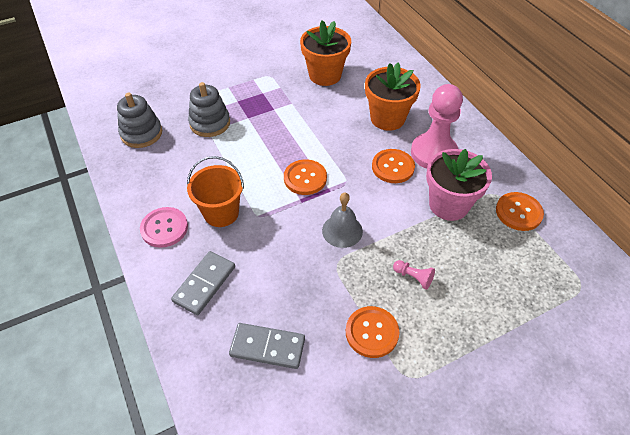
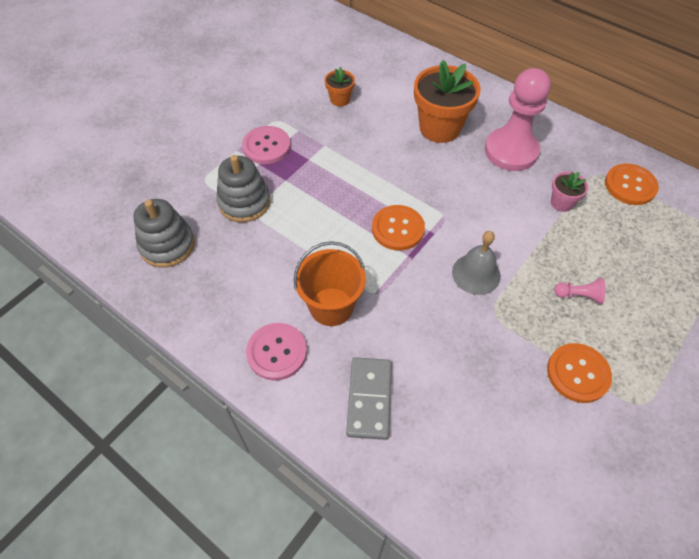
camera: 25 degrees left, 5 degrees up
grey domino [229,323,305,369] -> none
orange flower pot [300,20,351,86] -> orange flower pot [325,67,355,106], size x0.50
orange button [372,149,415,183] -> none
pink flower pot [426,149,492,221] -> pink flower pot [551,171,589,212], size x0.50
none -> pink button [242,126,291,164]

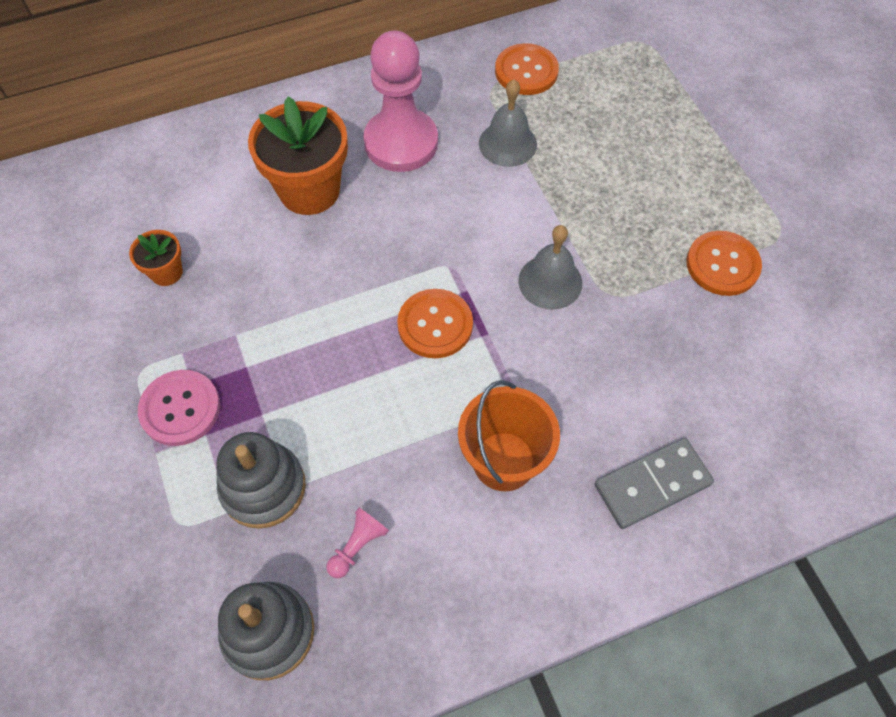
camera: 60 degrees left, 5 degrees up
pink button [246,323,307,380] -> none
grey domino [346,357,392,440] -> grey domino turned 60 degrees counterclockwise [595,438,714,529]
pink flower pot [551,171,589,212] -> grey bell [479,79,537,167]
pink pawn [554,278,606,304] -> pink pawn moved to [326,508,389,578]

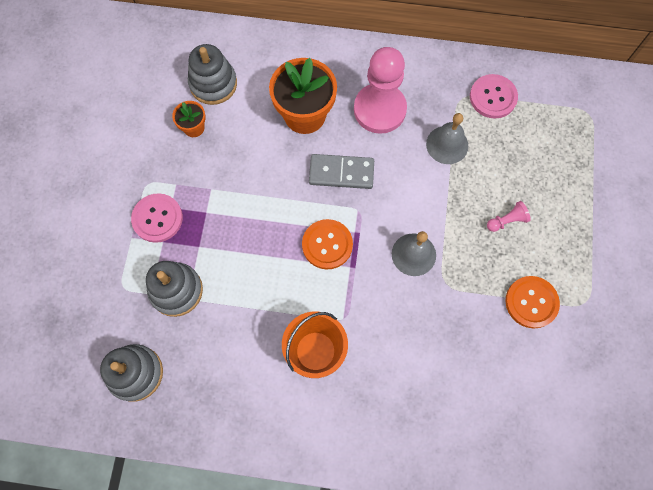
camera: 30 degrees right, 10 degrees up
pink pawn [326,508,389,578] -> pink pawn moved to [487,201,531,232]
orange button [495,43,559,95] -> pink button [470,74,518,118]
grey domino [595,438,714,529] -> grey domino moved to [309,154,374,189]
none -> grey stacking toy [188,44,237,105]

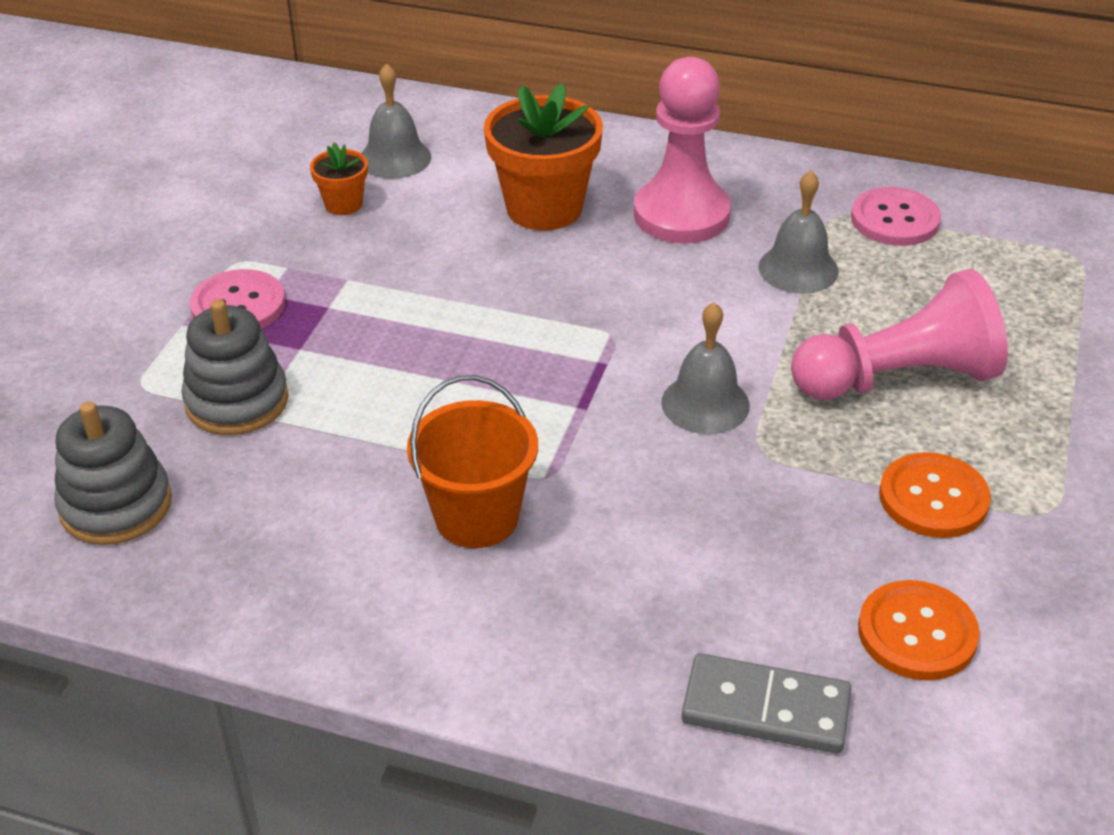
camera: 10 degrees right, 30 degrees down
grey stacking toy [188,44,237,105] -> grey bell [361,63,431,179]
orange button [302,219,353,269] -> orange button moved to [858,580,980,681]
grey domino [309,154,374,189] -> grey domino moved to [682,653,851,753]
pink pawn [487,201,531,232] -> pink pawn [791,269,1008,400], size x2.49

